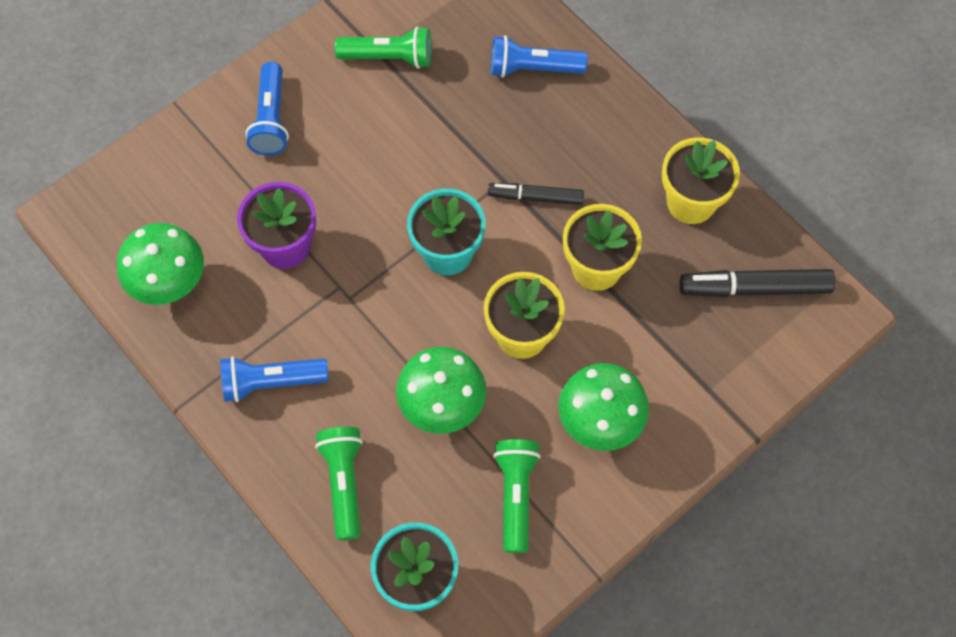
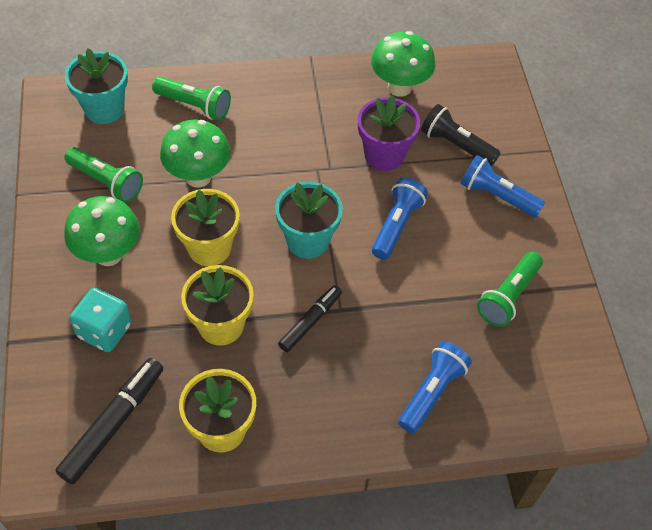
camera: 120 degrees right, 10 degrees down
blue flashlight [220,356,329,402] -> blue flashlight moved to [372,178,428,260]
none -> turquoise dice [70,288,132,352]
none -> black flashlight [421,104,501,166]

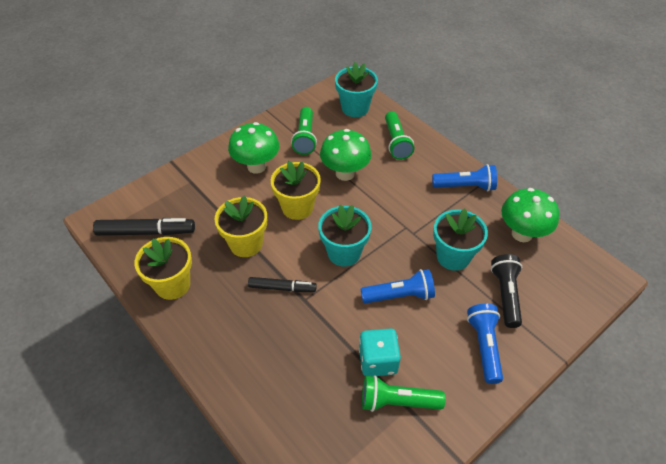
camera: 60 degrees right, 5 degrees down
turquoise dice [70,288,132,352] -> turquoise dice moved to [359,328,401,376]
purple flower pot [358,95,420,171] -> turquoise flower pot [433,209,488,271]
blue flashlight [398,341,472,434] -> blue flashlight moved to [432,164,497,191]

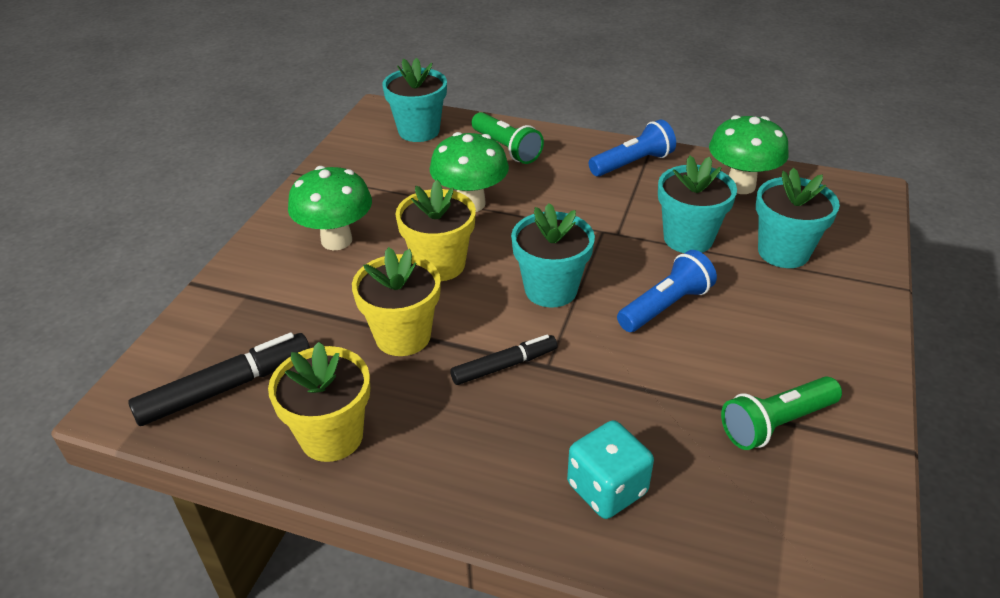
camera: 30 degrees left, 10 degrees down
green flashlight [291,107,317,155] -> none
turquoise dice [359,328,401,376] -> turquoise dice moved to [567,420,654,519]
blue flashlight [467,303,503,384] -> none
black flashlight [491,254,522,328] -> turquoise flower pot [756,168,840,268]

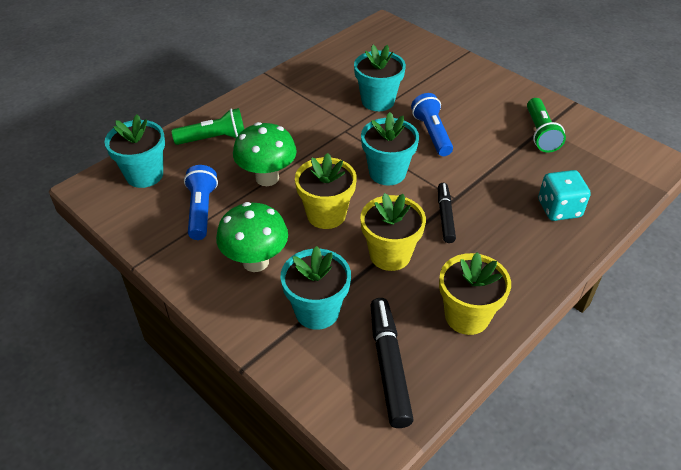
camera: 65 degrees left, 5 degrees up
blue flashlight [589,120,676,177] -> blue flashlight moved to [184,165,218,240]
green mushroom [709,115,789,194] -> none
turquoise flower pot [756,168,840,268] -> turquoise flower pot moved to [280,246,351,330]

